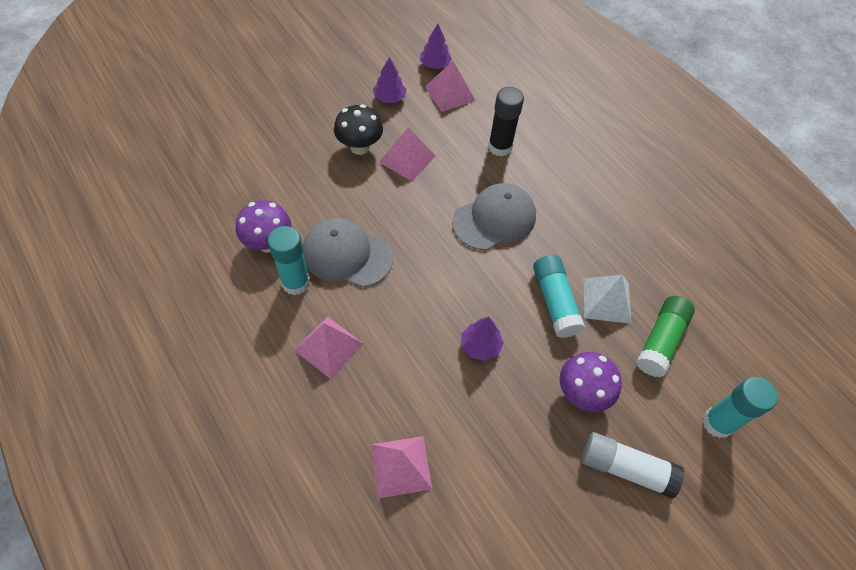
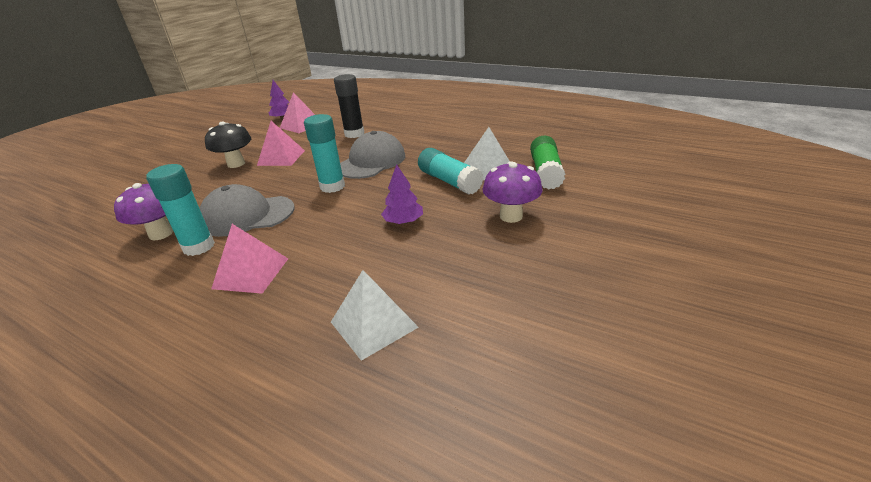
camera: 20 degrees left, 25 degrees down
pink pyramid [371,436,432,499] -> white pyramid [331,270,419,361]
purple tree [373,57,407,103] -> none
white glue stick [582,432,685,499] -> none
turquoise glue stick [702,377,778,438] -> turquoise glue stick moved to [304,114,345,193]

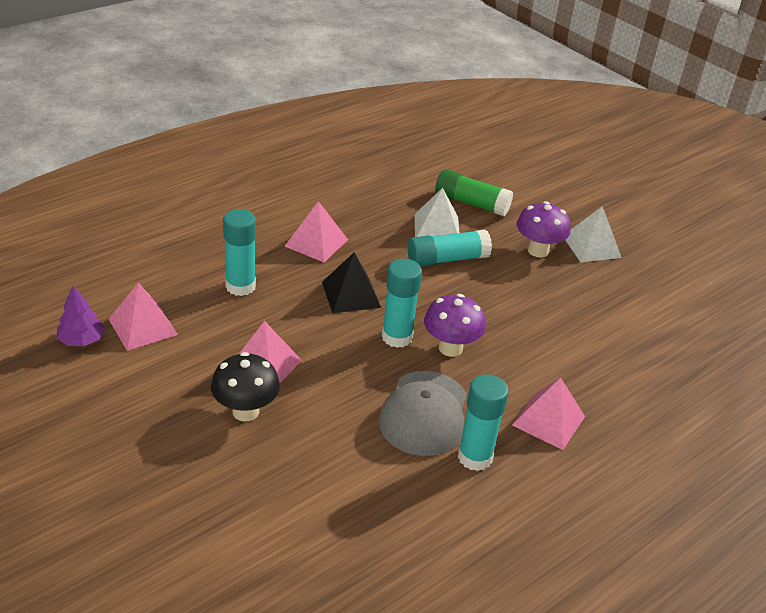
camera: 75 degrees left, 5 degrees up
purple mushroom [114,183,173,240] -> purple mushroom moved to [424,294,486,357]
white pyramid [331,270,419,361] -> white pyramid moved to [566,206,622,262]
black glue stick [334,74,364,138] -> turquoise glue stick [223,209,256,296]
grey cap [340,131,405,179] -> black pyramid [322,252,381,313]
purple tree [381,164,423,225] -> none
none -> pink pyramid [285,201,348,262]

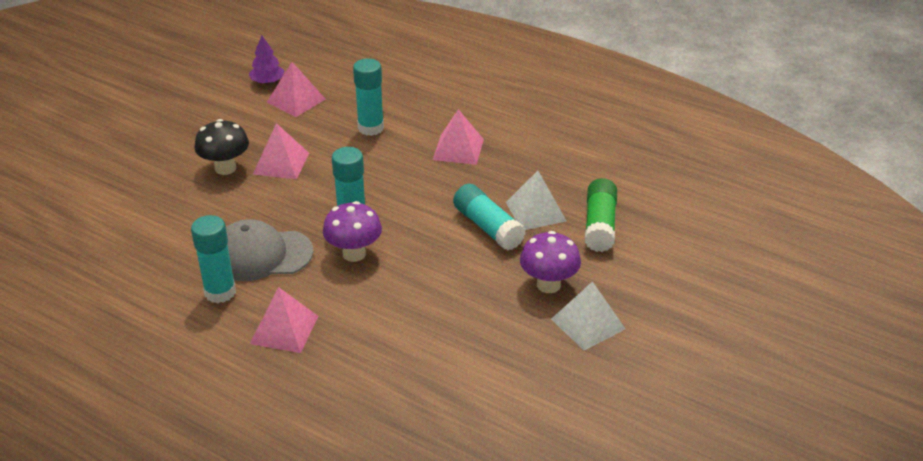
camera: 75 degrees right, 0 degrees up
black pyramid [322,252,381,313] -> none

